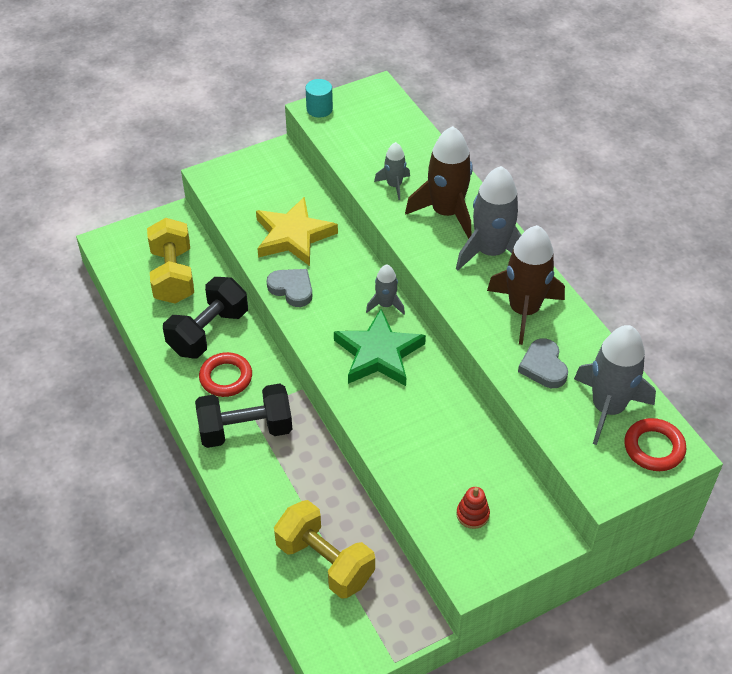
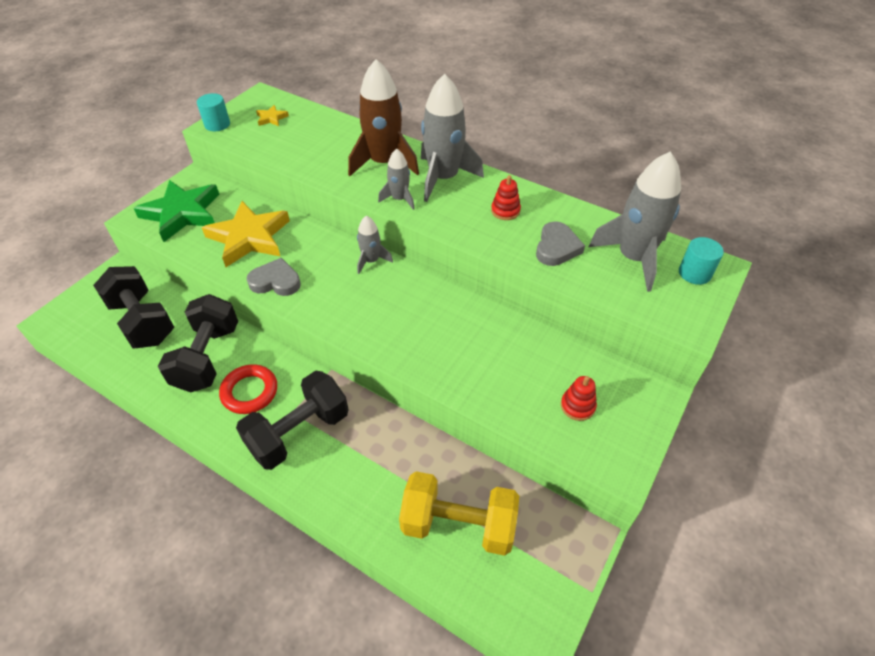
camera: 30 degrees left, 0 degrees up
yellow dumbbell [147,218,194,304] -> black dumbbell [93,266,174,348]
green star [334,309,426,386] -> green star moved to [133,180,220,242]
grey rocket [374,142,410,200] -> grey rocket moved to [378,149,415,210]
brown rocket [487,225,565,345] -> red stacking toy [491,175,521,220]
grey heart [518,338,568,388] -> grey heart turned 120 degrees counterclockwise [536,221,585,266]
red ring [624,418,686,471] -> turquoise cylinder [679,237,724,285]
none -> yellow star [256,105,289,126]

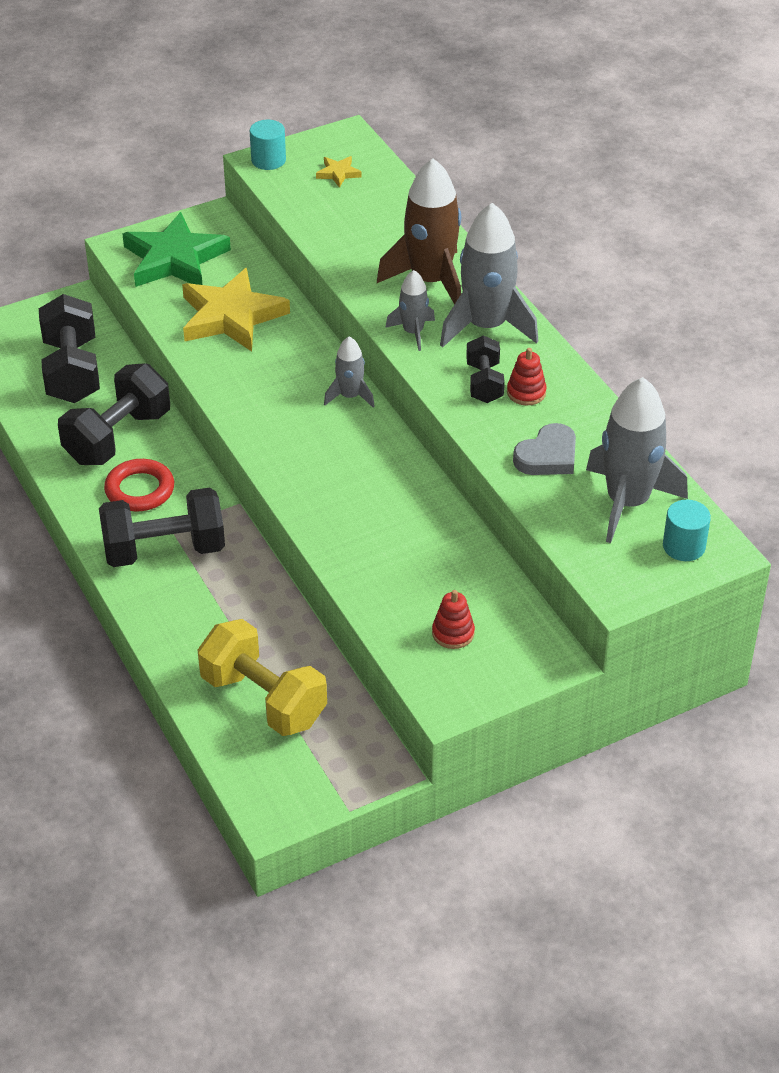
camera: 30 degrees right, 5 degrees down
grey heart [247,258,301,296] -> none
none -> black dumbbell [466,335,505,403]

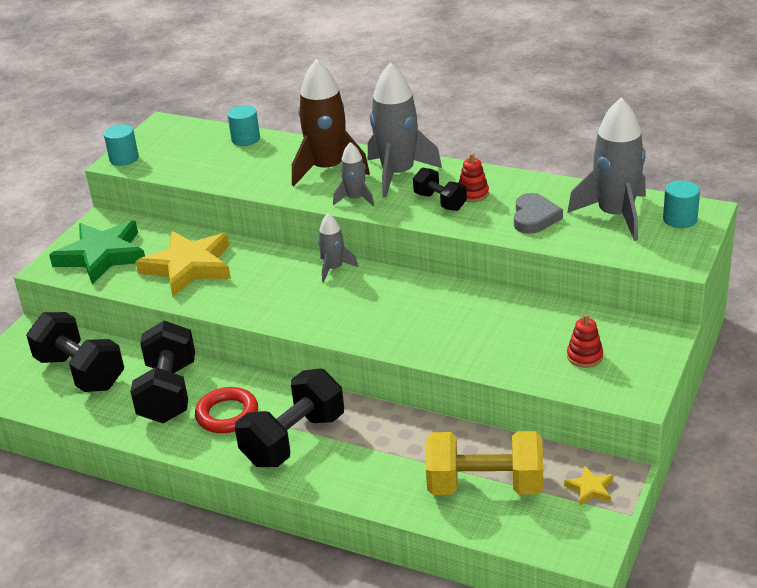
camera: 35 degrees left, 10 degrees down
yellow star [316,156,362,188] -> yellow star moved to [564,466,613,505]
none -> turquoise cylinder [227,105,260,146]

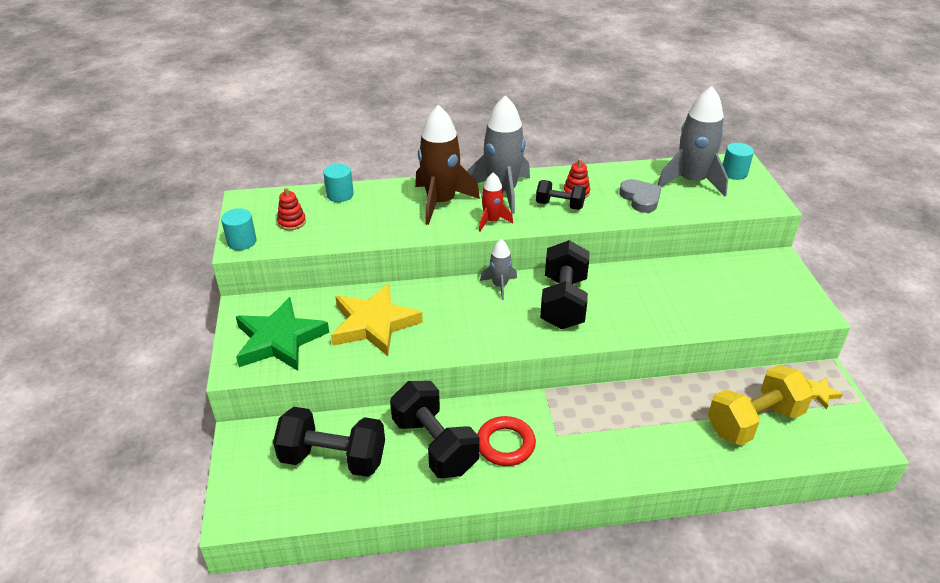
camera: 35 degrees left, 5 degrees up
black dumbbell [235,368,344,467] -> black dumbbell moved to [540,240,590,329]
grey rocket [333,142,375,207] -> red rocket [479,172,513,231]
red stacking toy [567,314,603,368] -> red stacking toy moved to [277,188,306,230]

